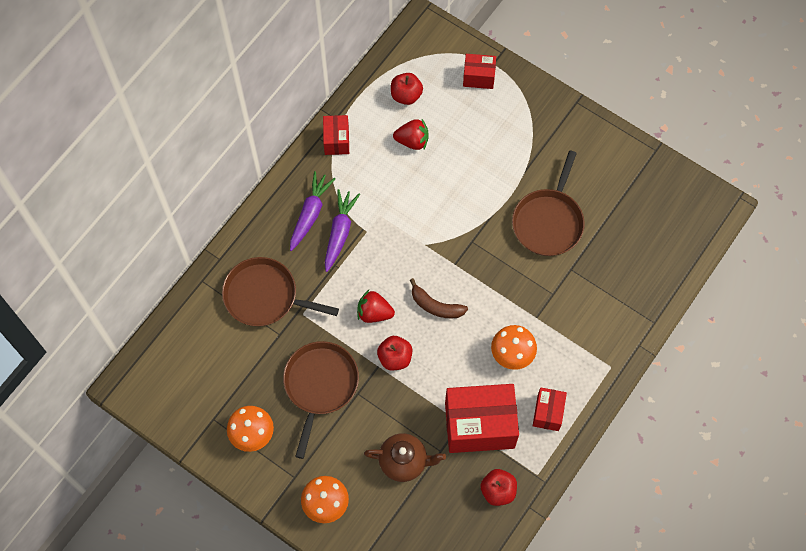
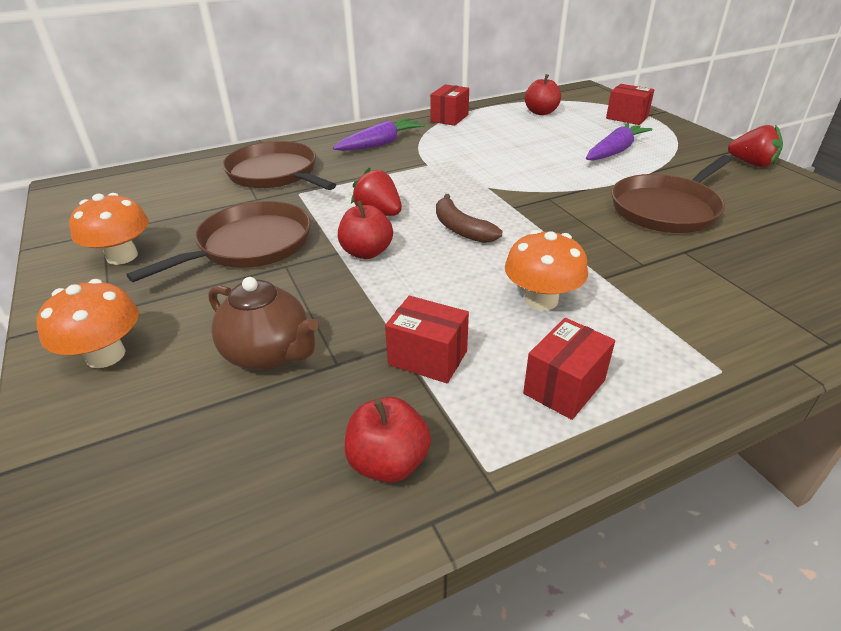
camera: 30 degrees right, 30 degrees down
purple carrot [325,189,360,272] -> purple carrot moved to [586,123,652,161]
red strawberry [393,119,429,150] -> red strawberry moved to [728,125,783,167]
red box [445,384,519,453] -> red box [385,296,469,383], size x0.51

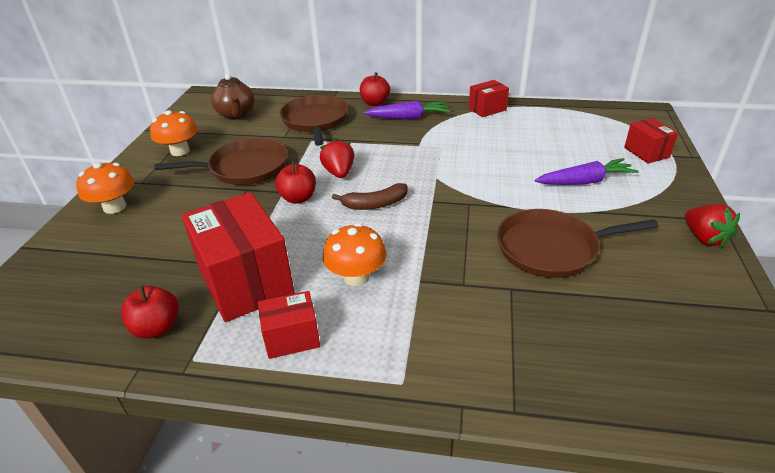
camera: 35 degrees right, 0 degrees up
brown teapot [208,277,319,370] -> brown teapot moved to [211,74,255,120]
red box [385,296,469,383] -> red box [181,192,295,322], size x1.96
brown banana [436,194,502,243] -> brown banana turned 105 degrees counterclockwise [332,183,408,210]
red apple [525,74,561,115] -> red apple moved to [360,72,390,106]

